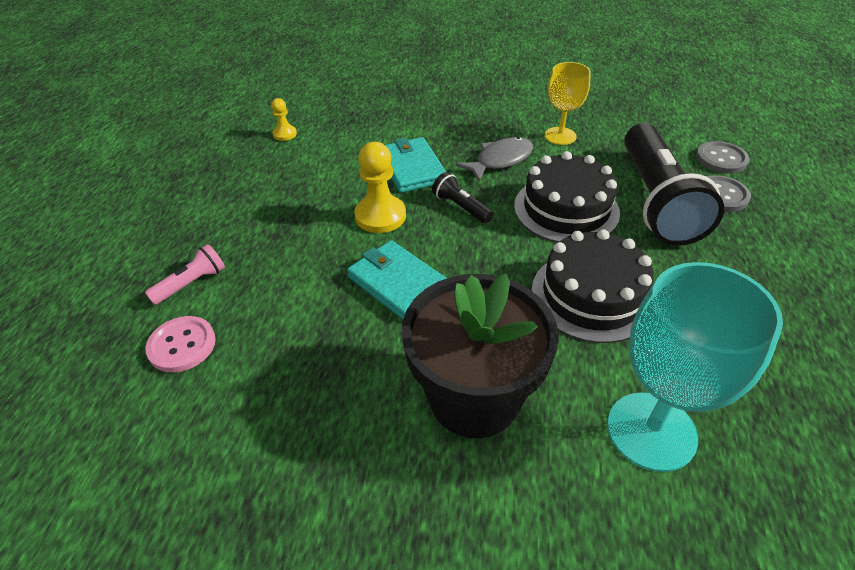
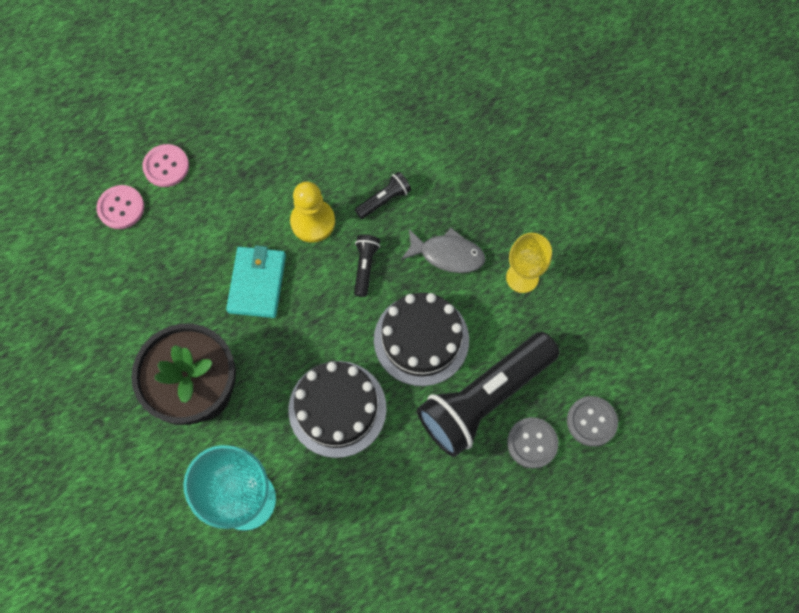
camera: 50 degrees right, 25 degrees up
pink flashlight [145,244,225,305] -> pink button [142,144,189,187]
yellow pawn [271,98,297,141] -> none
turquoise wallet [385,137,446,193] -> black flashlight [355,172,412,219]

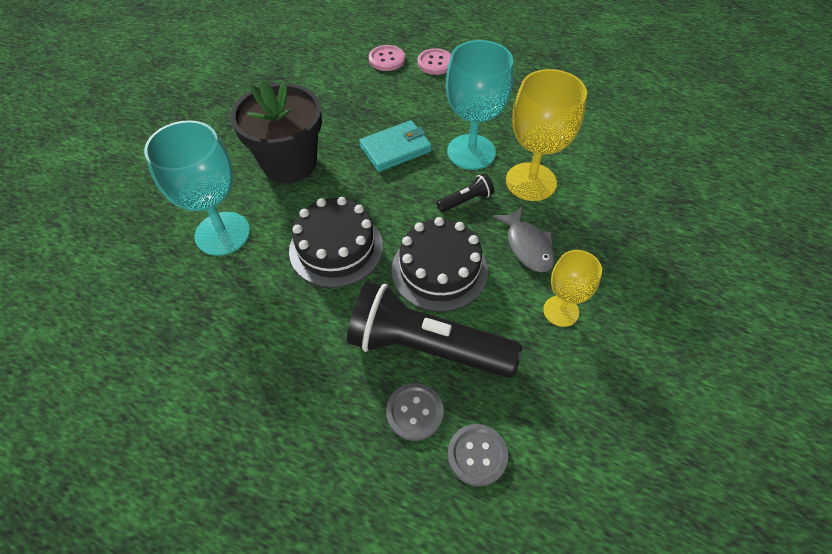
camera: 55 degrees right, 15 degrees down
yellow pawn [290,181,335,243] -> turquoise goblet [446,40,513,170]
black flashlight [355,172,412,219] -> yellow goblet [506,69,587,201]

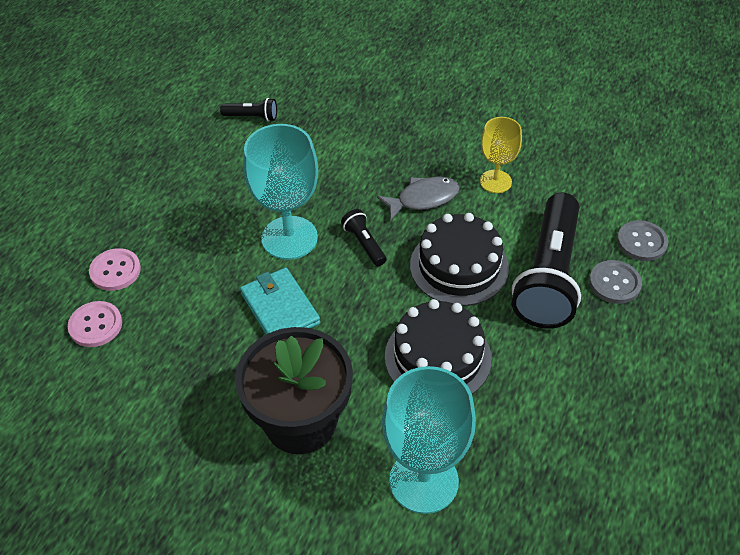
camera: 90 degrees left, 5 degrees down
yellow goblet [506,69,587,201] -> none
none -> black flashlight [220,98,277,122]

